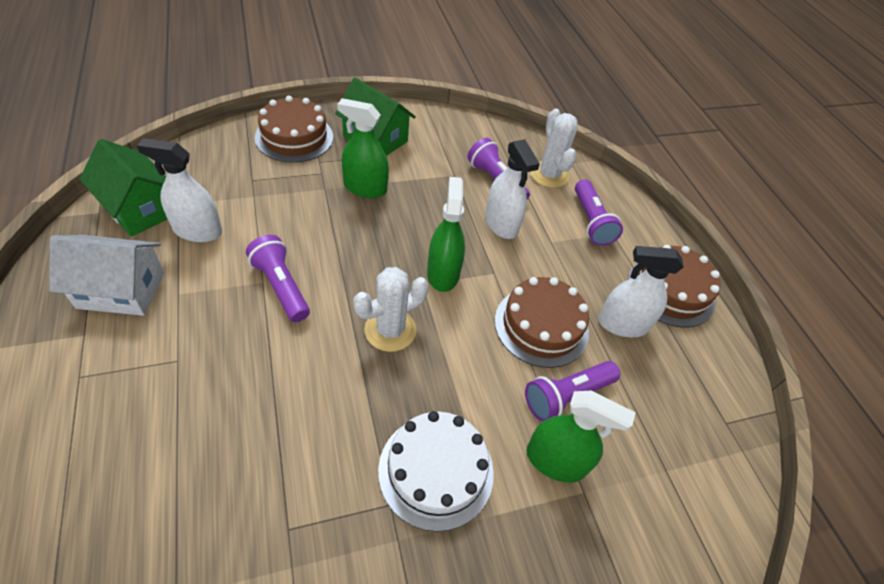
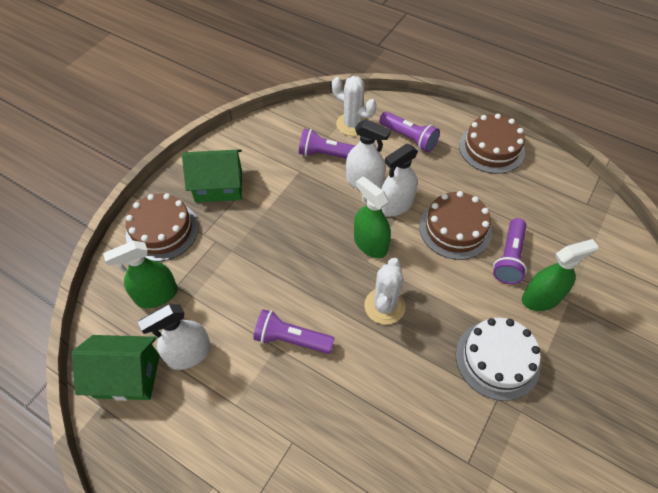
camera: 35 degrees left, 5 degrees up
white house [49,235,164,316] -> none
green spray bottle [337,98,389,198] -> green spray bottle moved to [103,241,178,308]
white spray bottle [598,246,684,337] -> white spray bottle moved to [381,144,418,216]

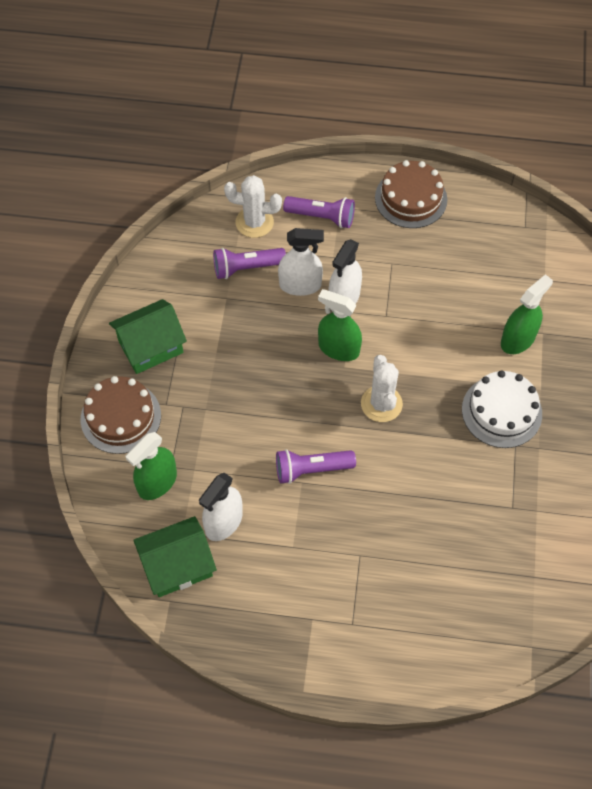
camera: 25 degrees left, 5 degrees up
brown cake [419,191,492,260] -> none
purple flashlight [493,218,527,284] -> none

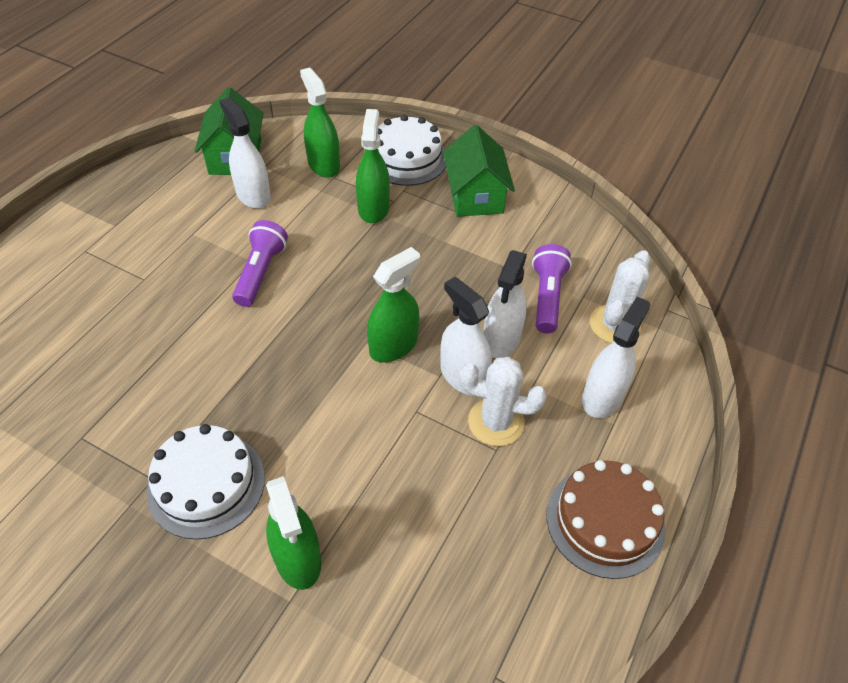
camera: 110 degrees right, 10 degrees down
brown cake [81,376,161,454] -> white cake [378,115,446,186]
purple flashlight [283,196,355,228] -> white spray bottle [582,297,650,418]
white cactus [361,355,403,422] -> white cactus moved to [460,357,547,446]
none -> green spray bottle [356,109,390,223]

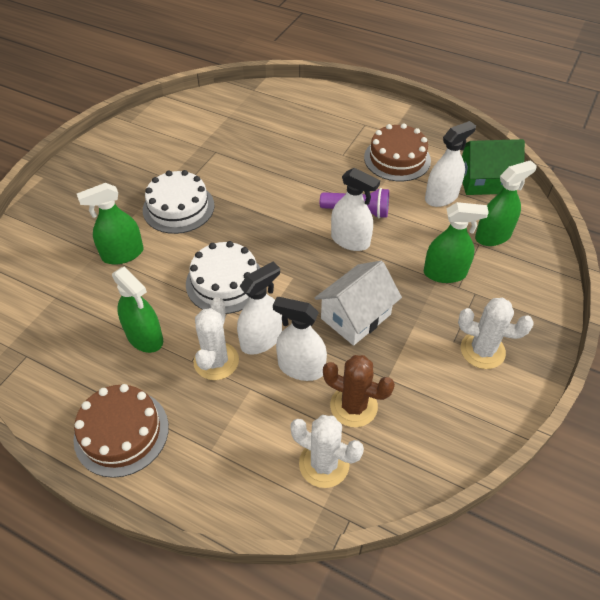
camera: 90 degrees right, 0 degrees up
green spray bottle [367,247,420,363] -> green spray bottle moved to [112,266,163,353]
white cake [378,115,446,186] -> white cake moved to [186,241,260,314]
green house [443,125,515,217] -> white cactus [458,298,534,369]
purple flashlight [532,244,572,333] -> brown cactus [323,355,395,427]
white spray bottle [582,297,650,418] -> white spray bottle moved to [331,168,380,251]
none -> white house [315,261,402,346]
none -> brown cake [364,123,431,182]

